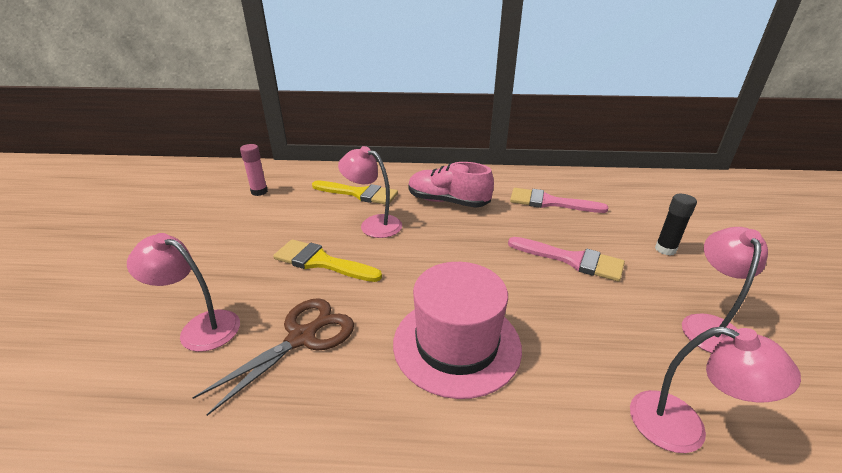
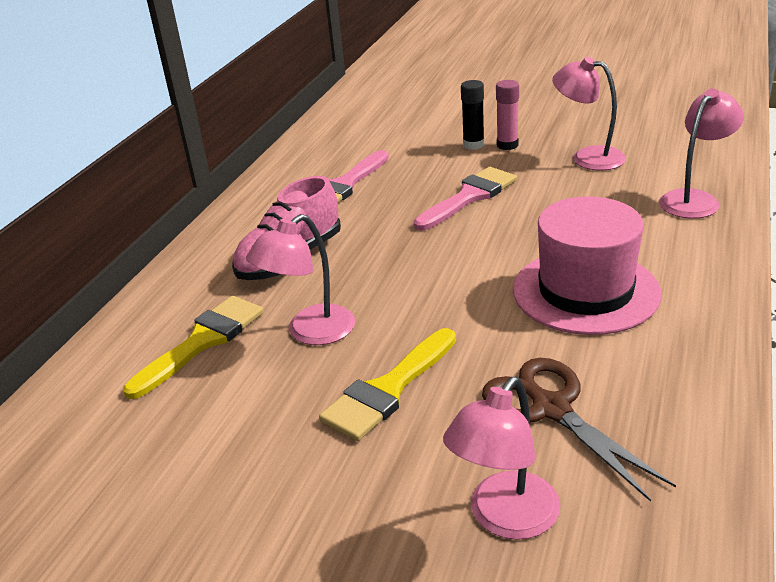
camera: 70 degrees left, 0 degrees up
pink glue stick [240,144,268,196] -> pink glue stick moved to [496,80,519,150]

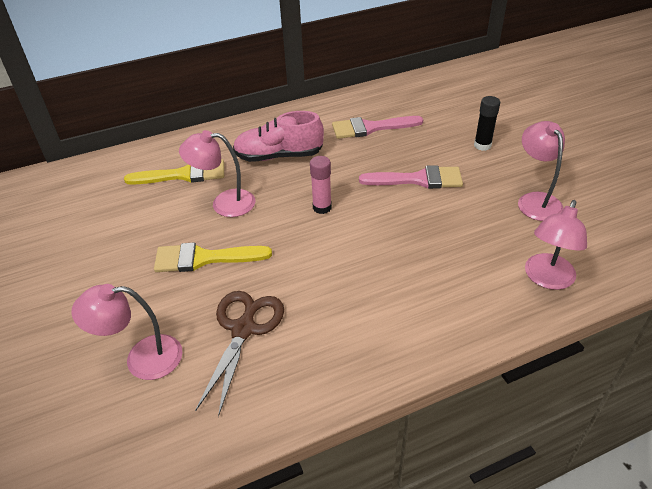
camera: 45 degrees right, 10 degrees up
pink glue stick [496,80,519,150] -> pink glue stick moved to [310,156,332,214]
pink hat [513,196,661,335] -> none
pink lamp [659,88,744,219] -> pink lamp turned 120 degrees clockwise [525,200,587,290]

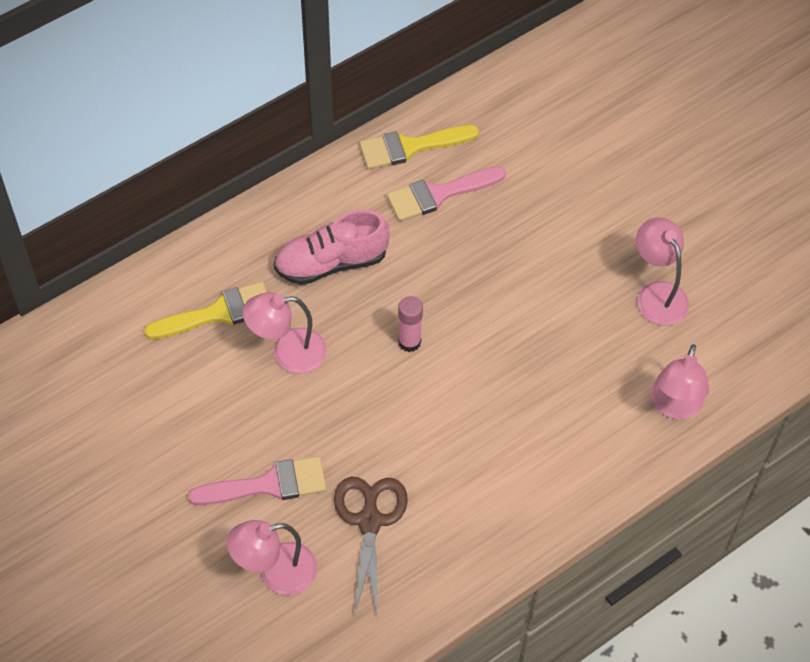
camera: 15 degrees left, 15 degrees up
yellow brush [154,243,272,272] -> yellow brush moved to [359,125,479,169]
pink brush [359,165,463,189] -> pink brush moved to [188,456,326,505]
black glue stick [474,96,500,151] -> none

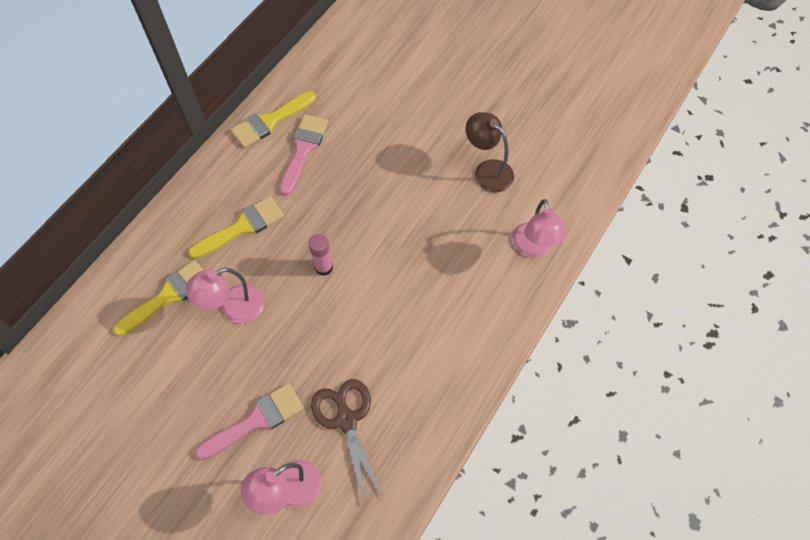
camera: 20 degrees left, 5 degrees up
pink shoe [274,210,390,285] -> yellow brush [188,196,284,259]
pink brush [387,166,506,221] -> pink brush turned 150 degrees clockwise [280,114,328,196]
pink lamp [636,217,689,326] -> brown lamp [466,112,514,193]

